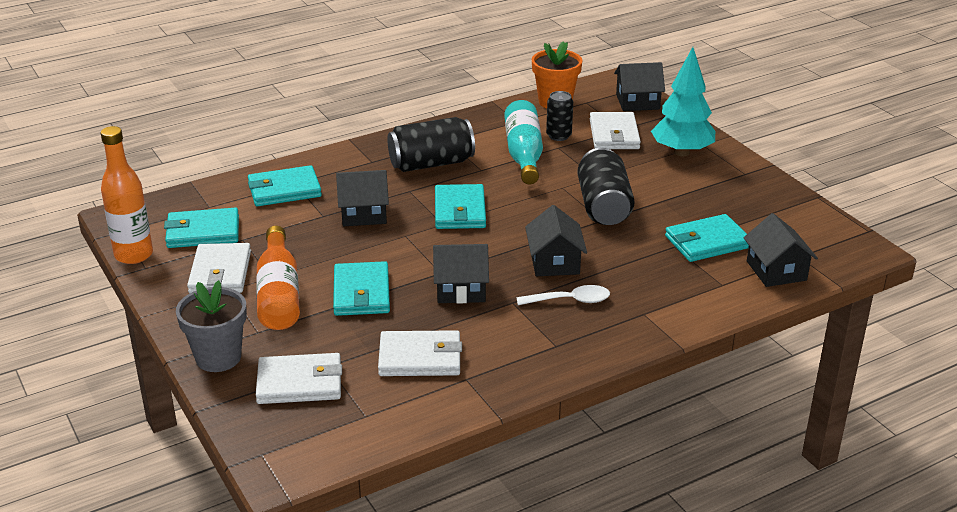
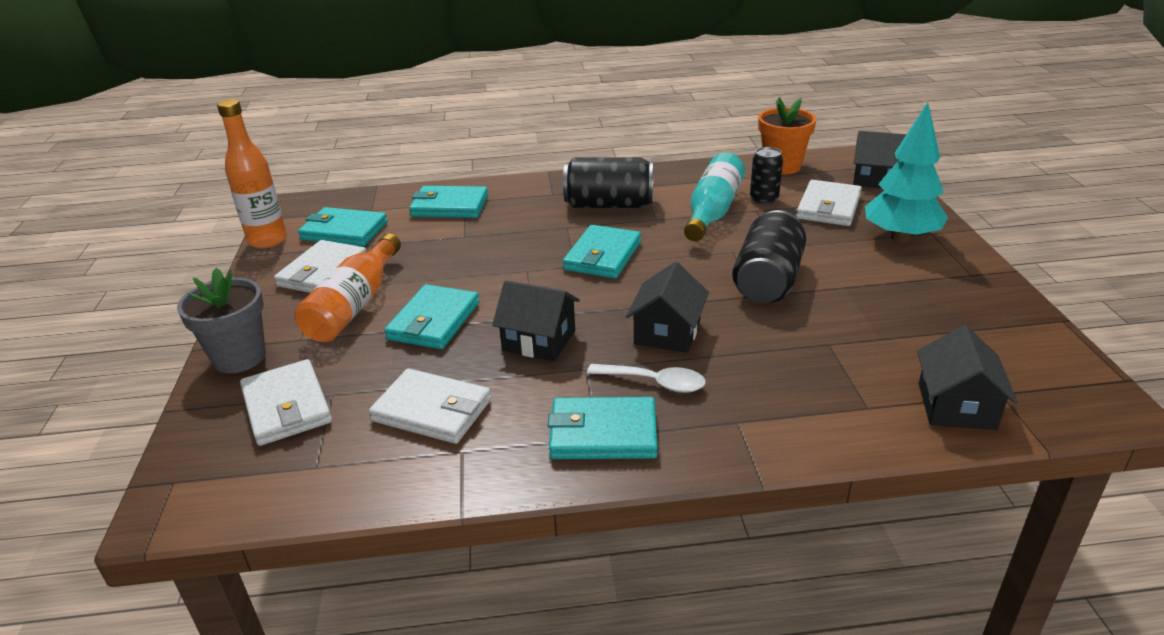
camera: 25 degrees right, 0 degrees up
white wallet [256,353,342,404] -> white wallet turned 45 degrees clockwise [240,359,332,446]
black house [336,170,389,226] -> none
turquoise wallet [665,214,749,262] -> turquoise wallet moved to [547,397,658,459]

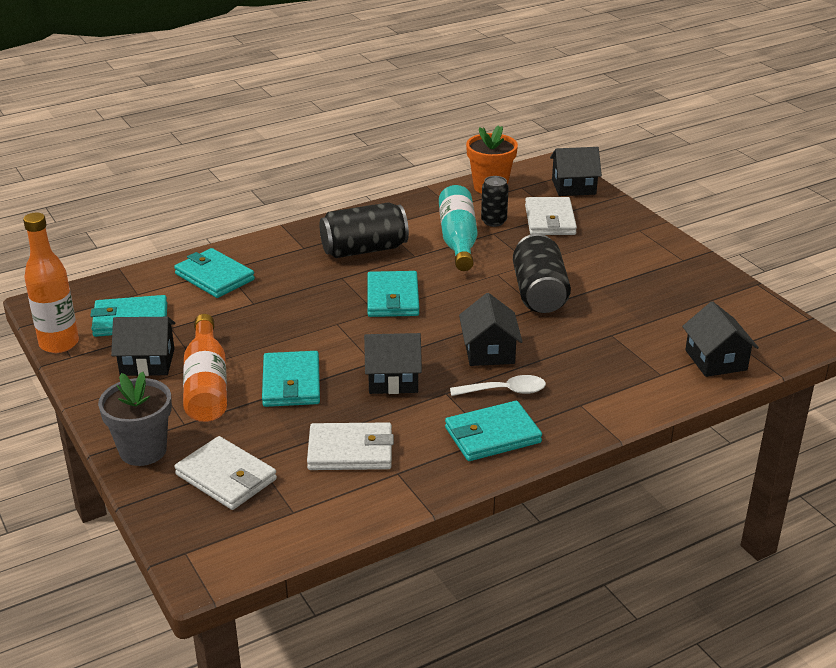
camera: 25 degrees left, 0 degrees up
white wallet [274,240,366,293] -> black house [111,317,175,376]
turquoise wallet [409,186,488,218] -> turquoise wallet turned 60 degrees clockwise [174,248,255,298]
turquoise tree [865,102,948,243] -> none

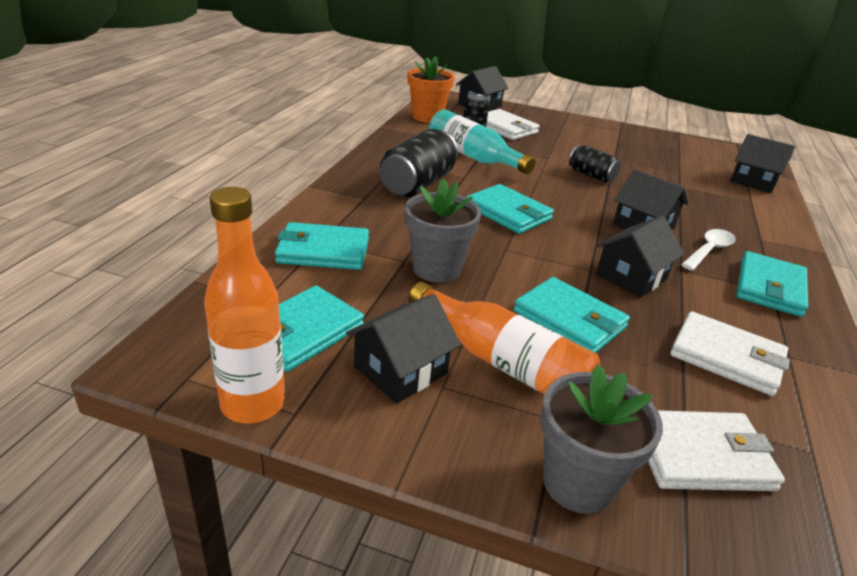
camera: 45 degrees left, 0 degrees up
white wallet [307,422,394,470] -> white wallet turned 75 degrees clockwise [670,311,790,396]
black can [513,234,571,313] -> black can [569,145,621,183], size x0.58
none -> grey flower pot [405,179,482,283]

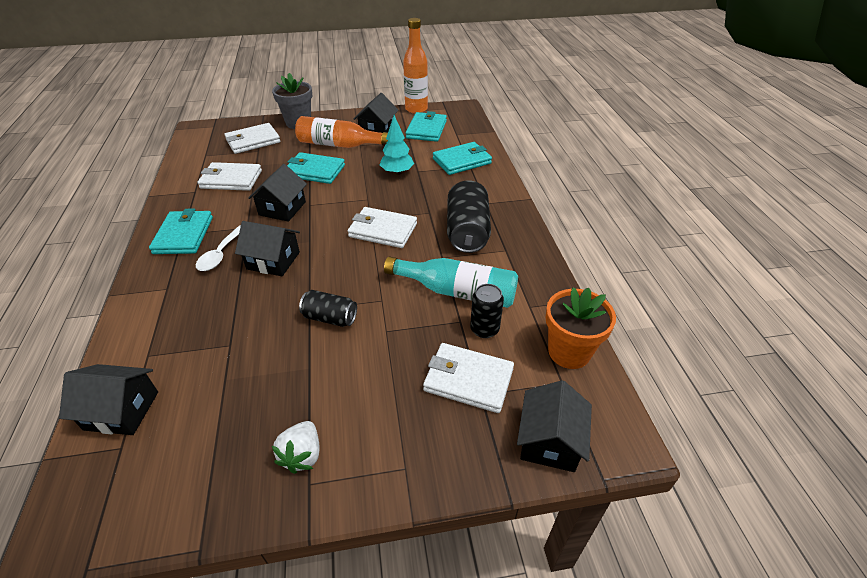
camera: 155 degrees right, 10 degrees up
grey flower pot [405,179,482,283] -> turquoise tree [380,115,414,175]
turquoise wallet [466,184,554,234] -> white wallet [348,207,417,248]
none -> white strawberry [272,421,320,474]

